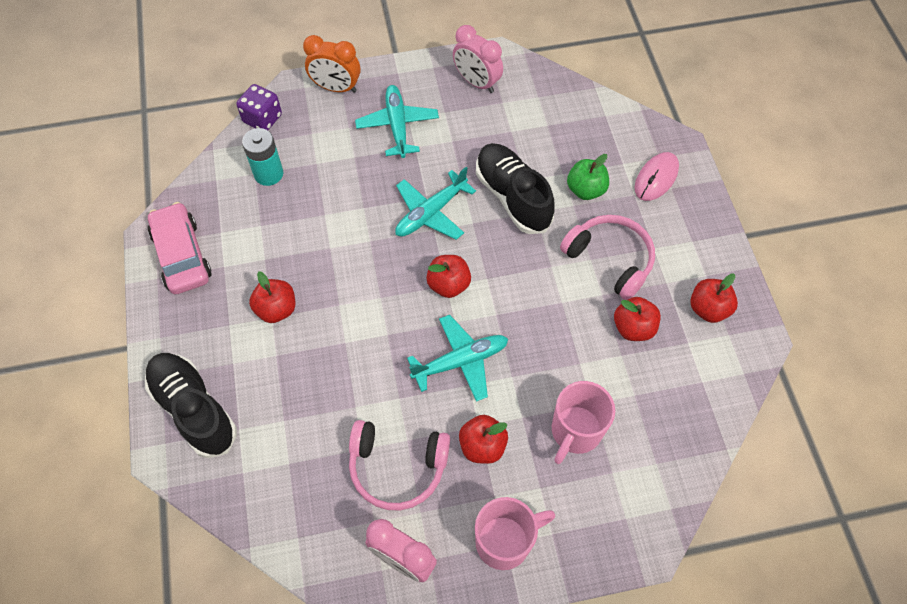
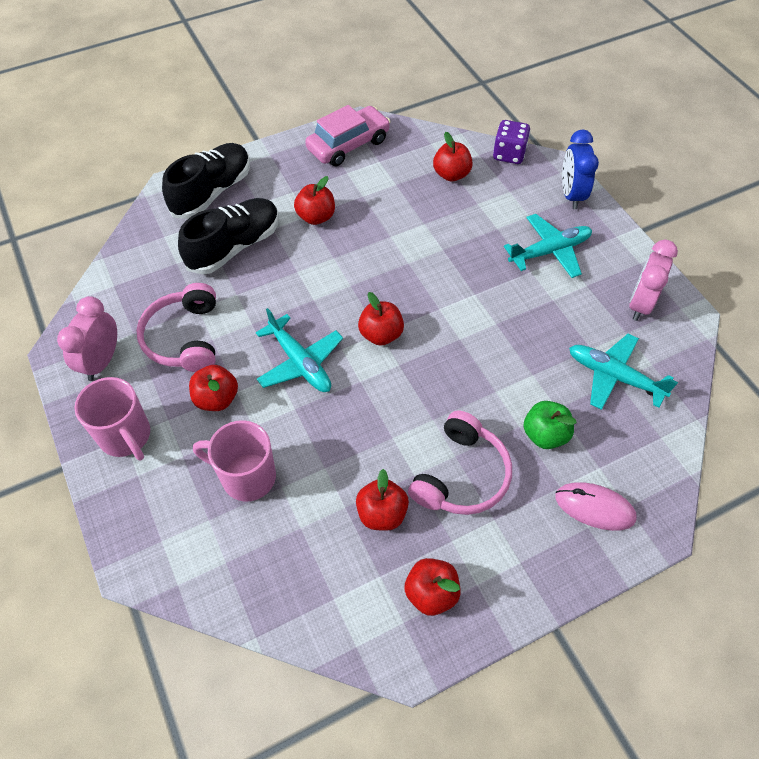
camera: 75 degrees right, 5 degrees down
turquoise battery [242,128,283,186] -> red apple [433,132,473,181]
orange clock [303,35,360,93] -> blue clock [562,130,599,209]
turquoise plane [395,167,476,240] -> turquoise plane moved to [569,334,678,410]
black shoe [476,143,555,234] -> black shoe moved to [178,198,279,275]

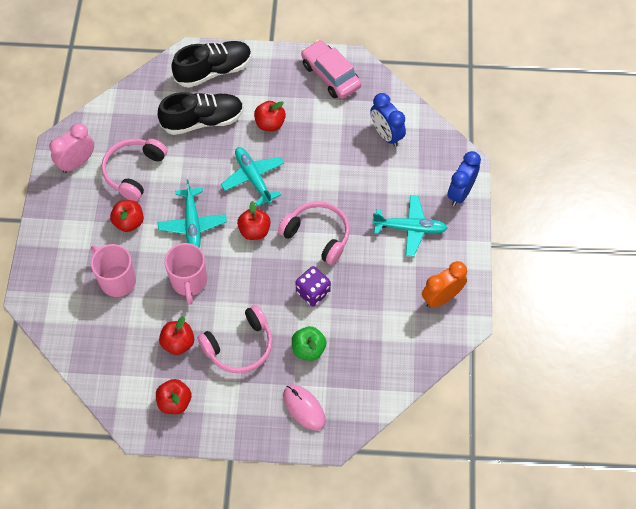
camera: 30 degrees right, 5 degrees up
pink mug [75,377,150,460] -> pink mug moved to [164,243,207,305]
pink car [305,105,391,167] -> pink car turned 120 degrees counterclockwise [301,40,361,99]
red apple [433,132,473,181] -> blue clock [370,93,406,147]
purple dice [493,120,530,164] -> purple dice moved to [295,266,331,306]
turquoise plane [569,334,678,410] -> turquoise plane moved to [221,147,284,206]
pink clock [629,240,678,321] -> orange clock [422,261,467,308]
none -> pink headphones [278,201,350,265]

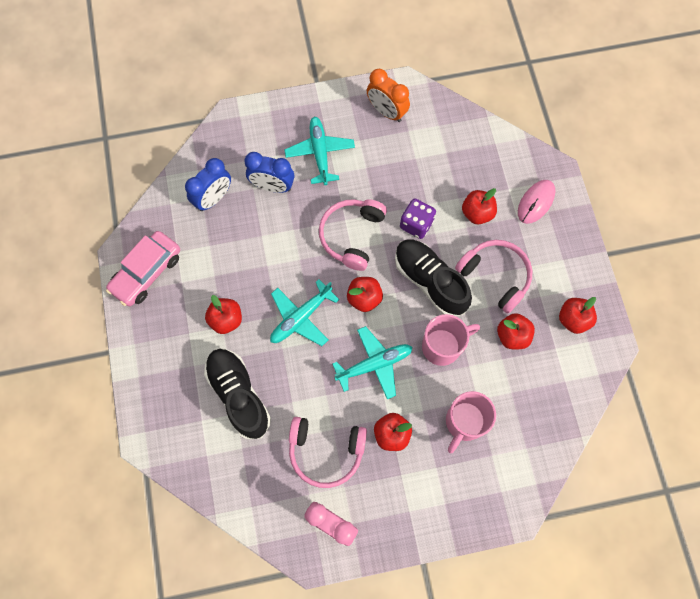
camera: 105 degrees left, 10 degrees up
black shoe [171,41,252,88] -> black shoe moved to [395,239,472,316]
green apple [292,326,327,361] -> red apple [462,188,497,224]
blue clock [448,151,481,206] -> blue clock moved to [244,152,294,193]

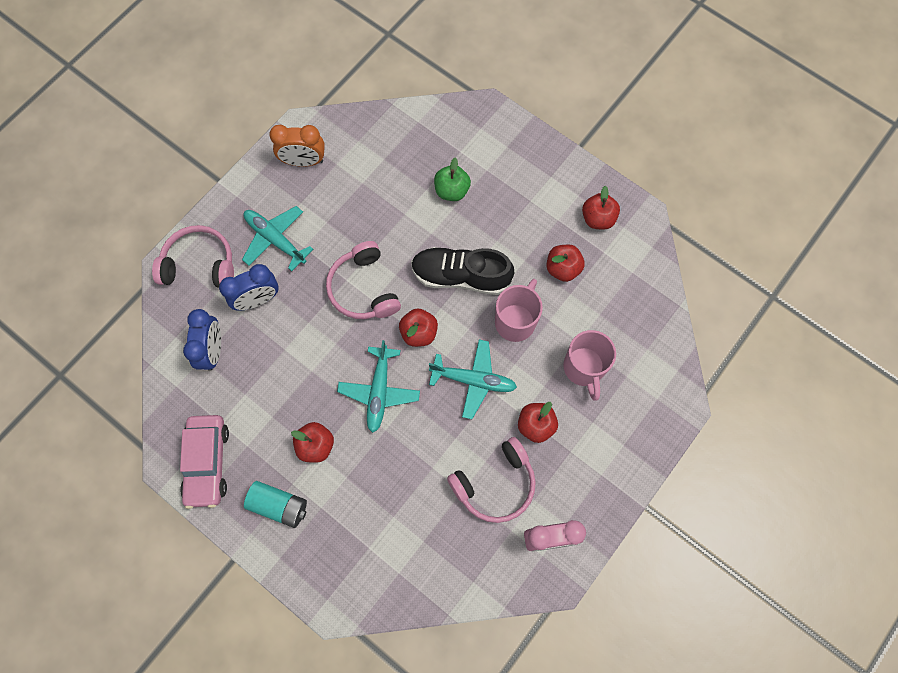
camera: 40 degrees left, 0 degrees up
black shoe [204,348,271,439] -> none
turquoise plane [332,326,413,399] -> turquoise plane turned 75 degrees clockwise [429,339,517,419]
purple dice [400,198,436,239] -> none
pink headphones [455,240,532,313] -> pink headphones moved to [152,225,234,288]
red apple [462,188,497,224] -> green apple [434,157,471,201]
pink mouse [518,180,555,224] -> none
none -> turquoise battery [244,481,307,528]

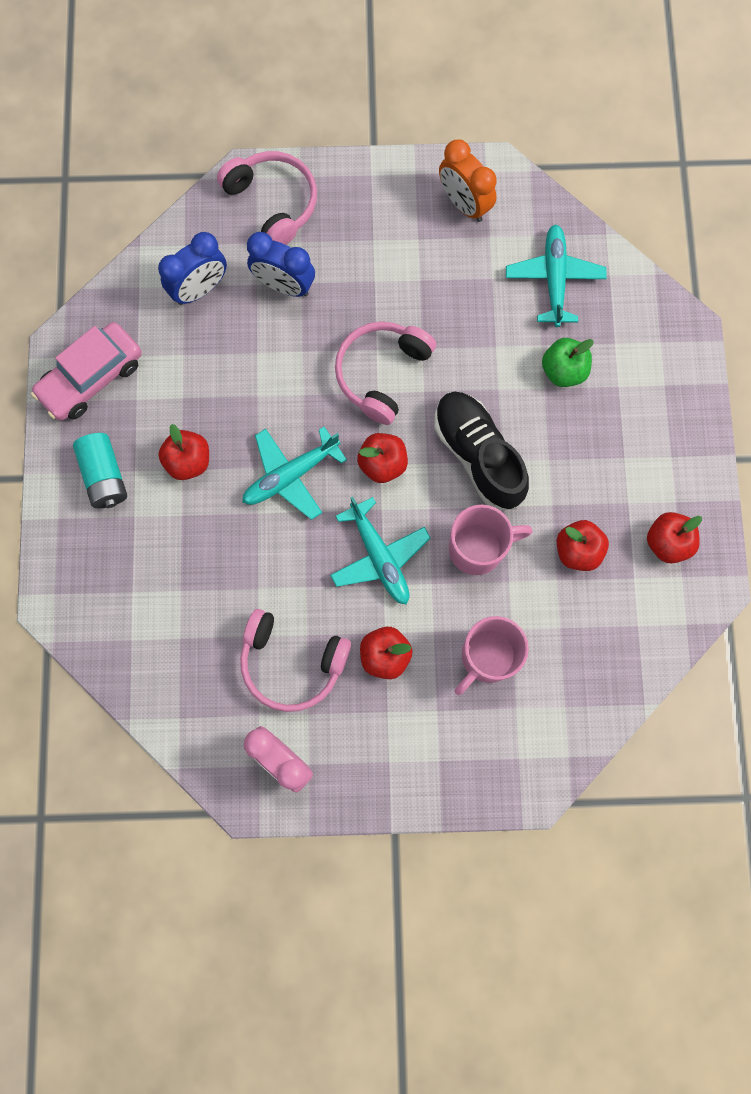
camera: 50 degrees right, 5 degrees up
turquoise plane [242,206,314,271] -> turquoise plane moved to [506,224,607,327]

